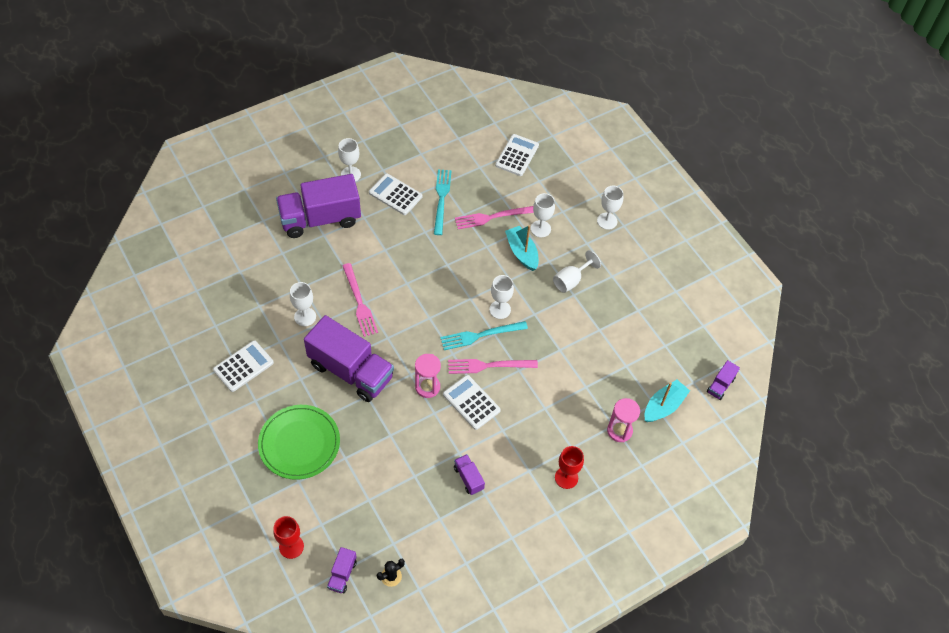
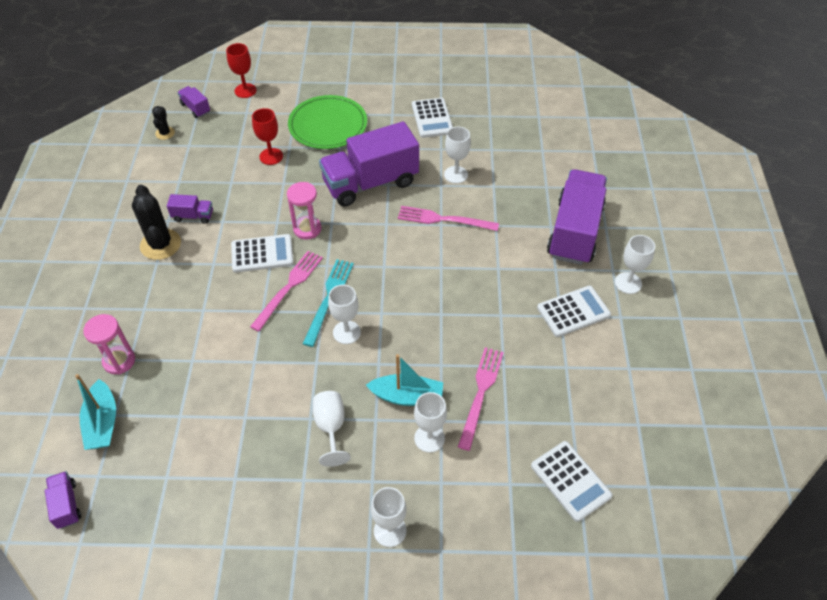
camera: 125 degrees right, 5 degrees down
turquoise fork [434,169,452,235] -> none
red goblet [555,446,584,489] -> red goblet moved to [252,108,283,165]
none -> black cactus [132,185,181,260]

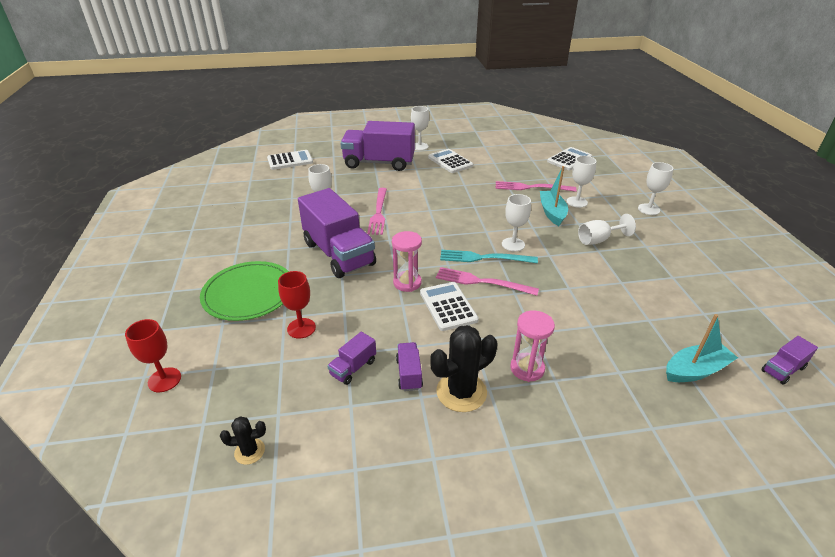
camera: 100 degrees left, 15 degrees down
pink hourglass [83,314,135,374] -> pink hourglass moved to [510,310,555,382]
purple truck [177,86,210,118] -> purple truck moved to [327,332,376,385]
white calculator [412,98,453,138] -> white calculator moved to [267,150,313,170]

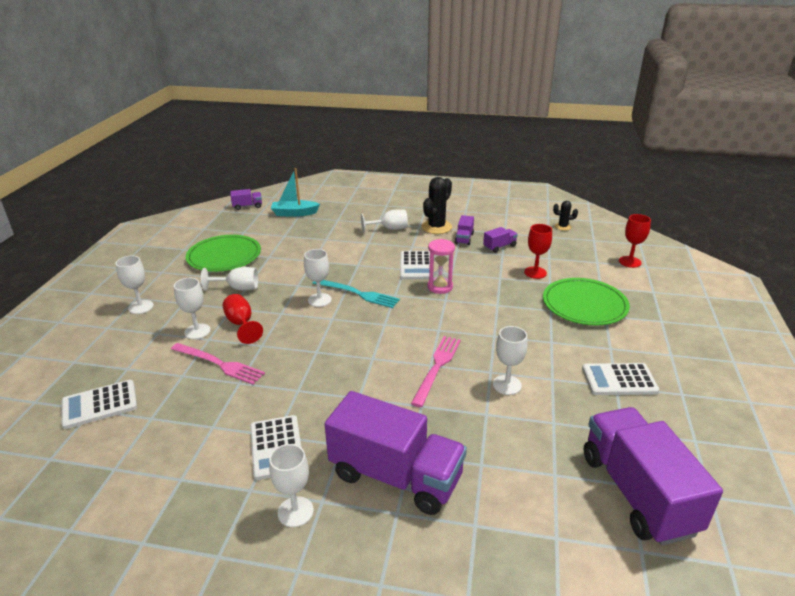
camera: 160 degrees left, 5 degrees down
white calculator [267,150,313,170] -> white calculator moved to [582,363,659,395]
purple truck [298,188,376,278] -> purple truck moved to [584,407,723,546]
black cactus [430,325,497,412] -> black cactus turned 45 degrees counterclockwise [422,177,452,234]
pink fork [436,267,539,296] -> none
pink hourglass [510,310,555,382] -> white goblet [361,209,408,233]
turquoise boat [540,166,568,226] -> red goblet [223,294,263,344]
none -> green plate [186,235,261,272]

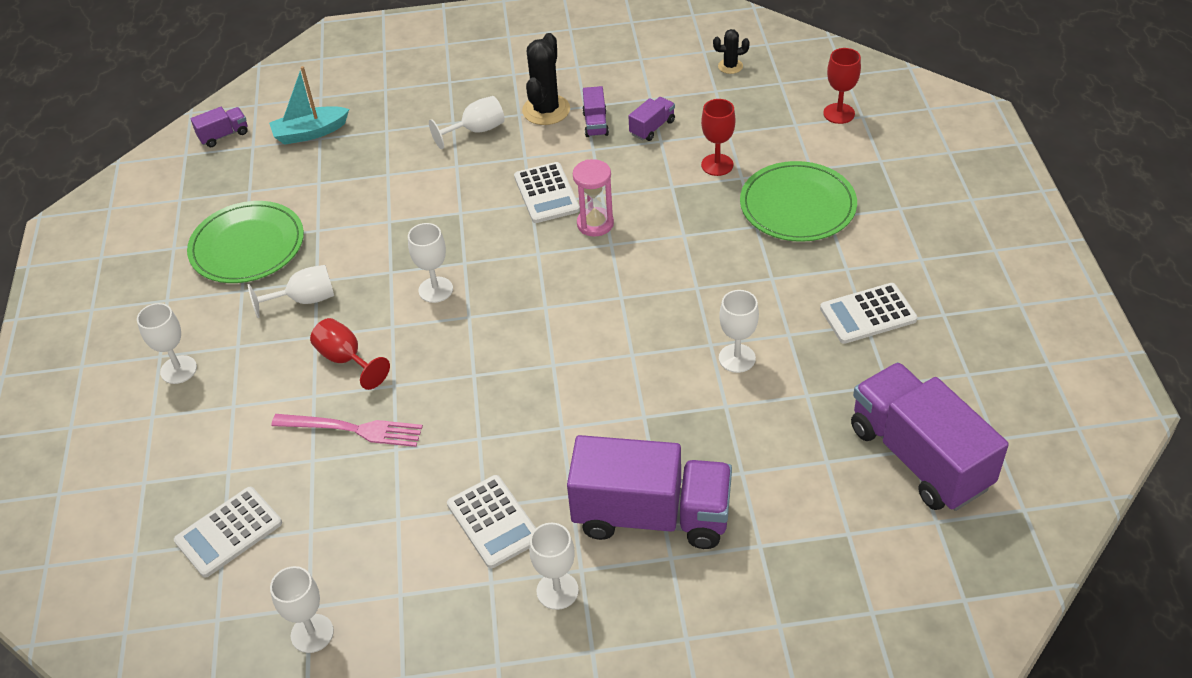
camera: 15 degrees left, 15 degrees up
white goblet [174,278,211,339] -> white goblet moved to [270,566,334,653]
turquoise fork [313,280,400,308] -> none
pink fork [411,336,461,407] -> none

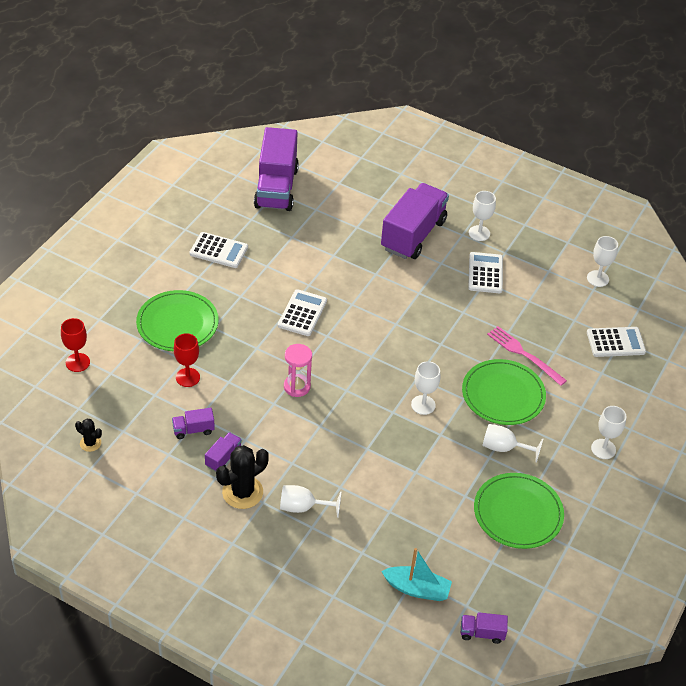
camera: 150 degrees left, 0 degrees up
red goblet [310,318,390,390] -> green plate [462,359,546,425]
white calculator [514,162,580,223] -> white calculator moved to [278,289,327,336]
purple truck [567,435,732,549] -> purple truck turned 75 degrees clockwise [381,183,449,259]
white goblet [719,290,759,373] -> none

